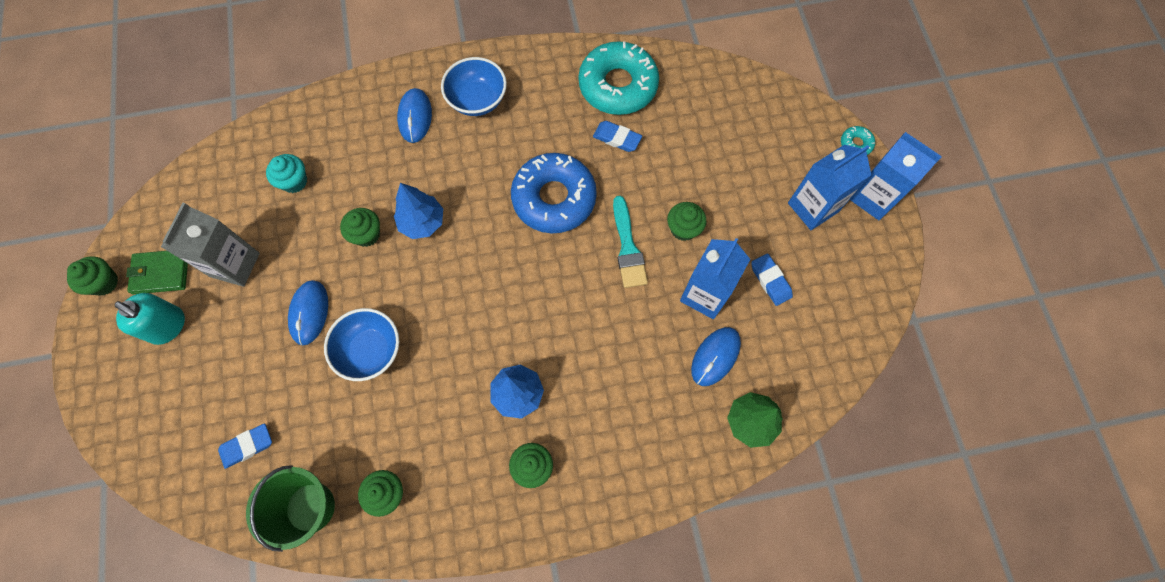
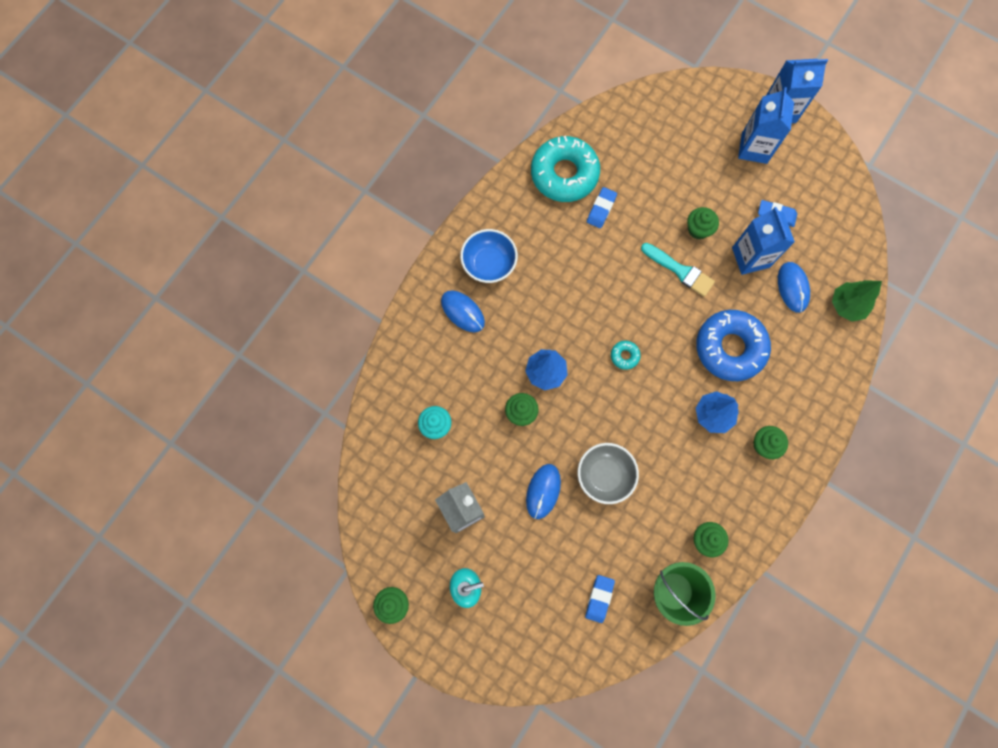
camera: 45 degrees left, 5 degrees up
green wallet [126,251,188,294] -> none
blue mouse [288,280,328,345] -> blue mouse turned 60 degrees clockwise [526,464,561,519]
blue bowl [324,308,399,381] -> grey bowl [578,443,639,504]
blue donut [511,153,597,233] -> blue donut moved to [696,310,771,381]
blue eraser [593,121,642,152] -> blue eraser turned 45 degrees counterclockwise [587,187,617,228]
turquoise donut [841,126,875,155] -> turquoise donut moved to [611,341,641,370]

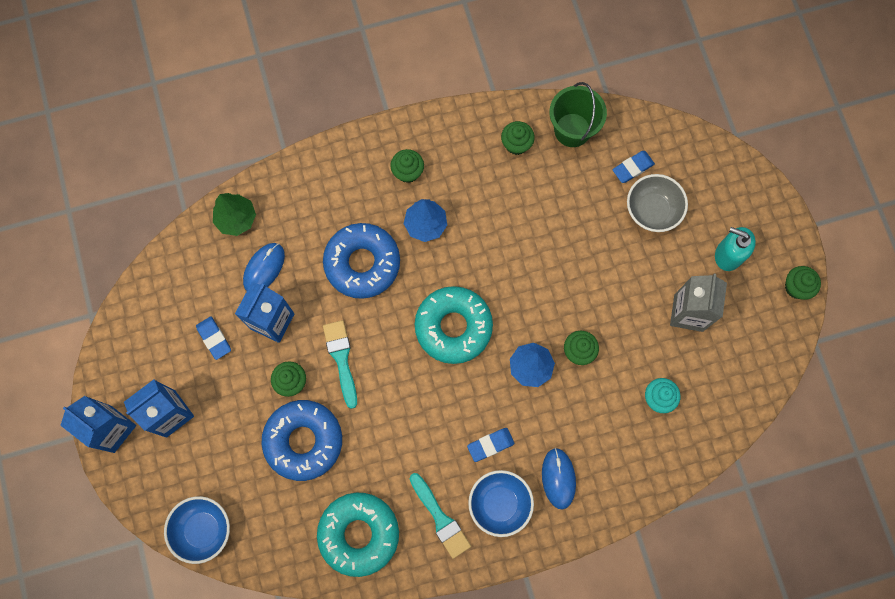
camera: 140 degrees left, 0 degrees up
blue mouse [526,464,561,519] -> none
grey bowl [578,443,639,504] -> grey bowl moved to [627,174,688,232]
blue eraser [587,187,617,228] -> blue eraser moved to [467,428,515,462]
turquoise donut [611,341,641,370] -> turquoise donut [415,286,493,364], size x2.46
none -> blue bowl [164,496,230,564]
none -> blue donut [261,400,342,481]
none -> turquoise brush [410,473,471,559]

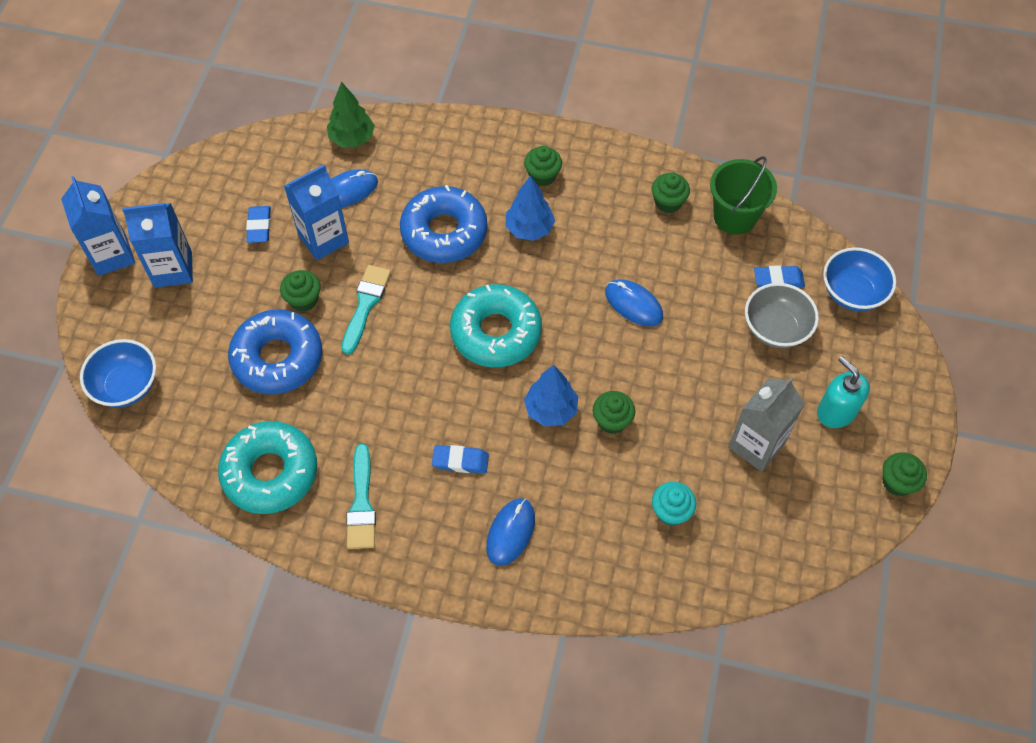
camera: 30 degrees right, 15 degrees down
blue bowl [468,470,534,537] -> blue bowl moved to [823,247,896,311]
none -> blue mouse [605,279,663,327]

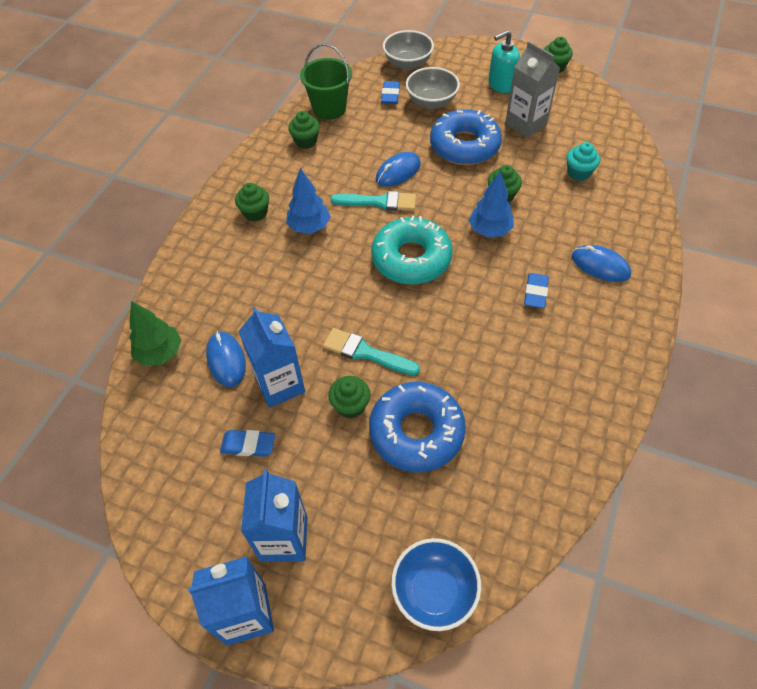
camera: 80 degrees left, 5 degrees down
turquoise donut [218,421,317,514] -> none
turquoise brush [346,444,376,549] -> turquoise brush moved to [331,191,416,211]
blue donut [400,185,487,263] -> blue donut moved to [430,109,502,165]
blue bowl [823,247,896,311] -> grey bowl [383,30,434,70]

